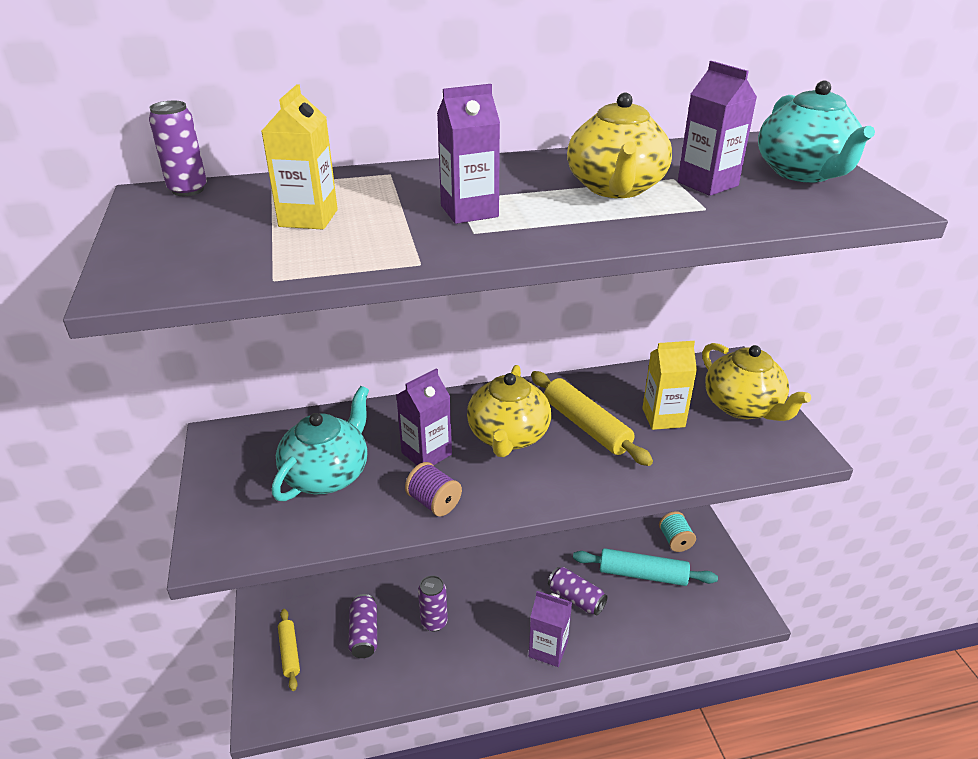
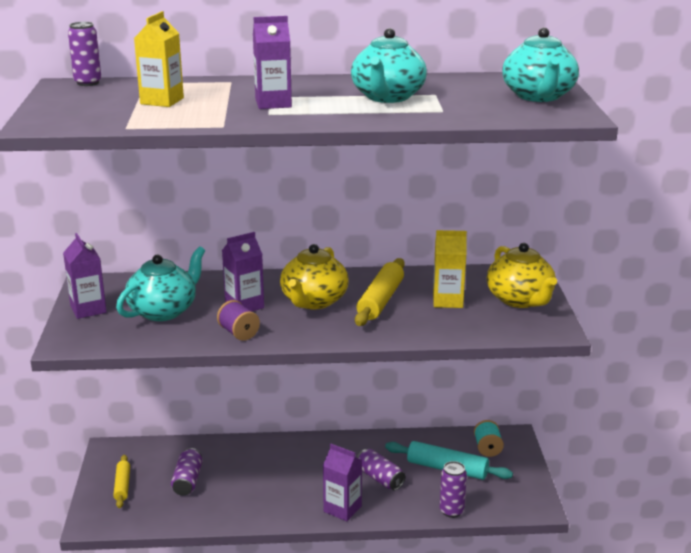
camera: 10 degrees right, 10 degrees down
purple can [418,575,448,631] -> purple can moved to [440,461,467,518]
yellow rolling pin [531,371,653,466] -> yellow rolling pin turned 45 degrees clockwise [355,258,405,326]
yellow teapot [567,93,672,198] -> turquoise teapot [351,28,427,103]
purple carton [678,61,757,196] -> purple carton moved to [63,233,107,319]

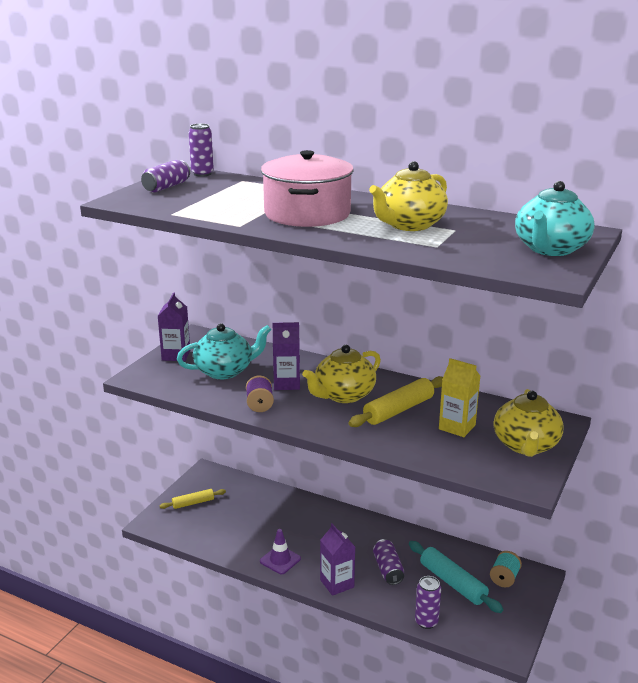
camera: 30 degrees right, 0 degrees up
yellow rolling pin [113,455,130,508] -> yellow rolling pin turned 45 degrees clockwise [160,489,226,509]
yellow carton [134,11,184,107] -> none
purple can [171,448,202,496] -> purple can moved to [141,160,190,193]
purple carton [253,16,292,109] -> pink pot [261,150,354,227]
turquoise teapot [351,28,427,103] -> yellow teapot [369,161,448,231]
none -> purple traffic cone [260,529,301,574]

